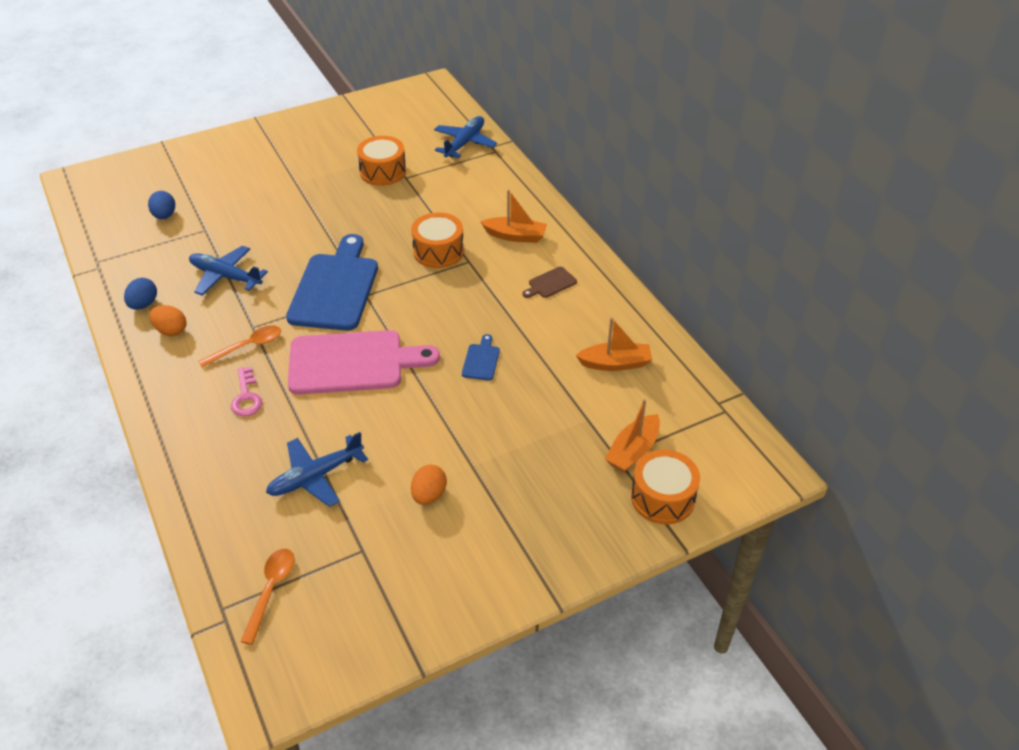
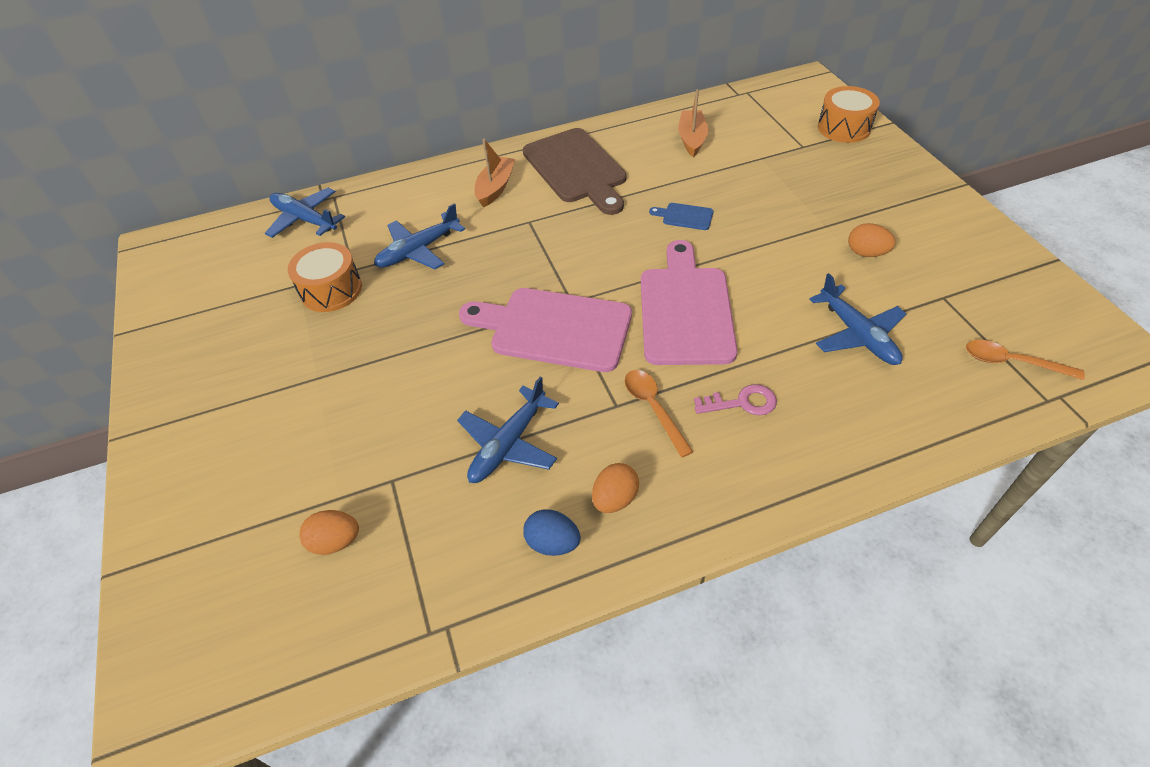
camera: 80 degrees left, 5 degrees up
blue egg [148,191,175,219] -> orange egg [299,510,359,555]
blue cutting board [286,234,378,331] -> pink cutting board [459,288,632,372]
orange drum [411,212,464,268] -> none
brown cutting board [522,267,577,298] -> brown cutting board [523,128,627,215], size x2.41
orange boat [605,399,660,473] -> none
none -> blue plane [374,203,465,269]

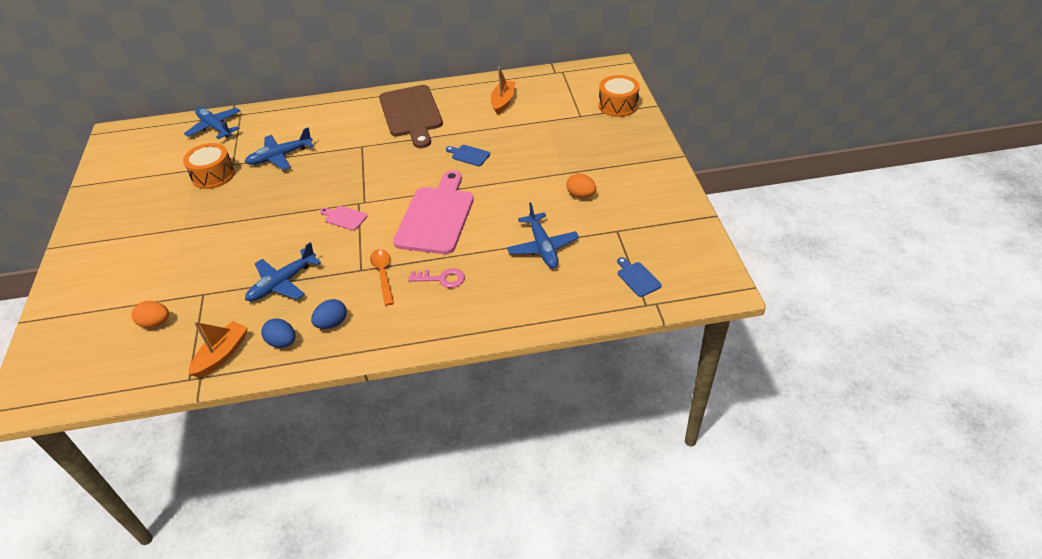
camera: 10 degrees right, 5 degrees down
pink cutting board [459,288,632,372] -> pink cutting board [320,206,367,231], size x0.42
orange boat [475,139,515,207] -> orange boat moved to [189,321,248,378]
orange egg [592,463,639,513] -> blue egg [311,299,347,329]
orange spoon [966,340,1085,380] -> blue cutting board [617,257,662,297]

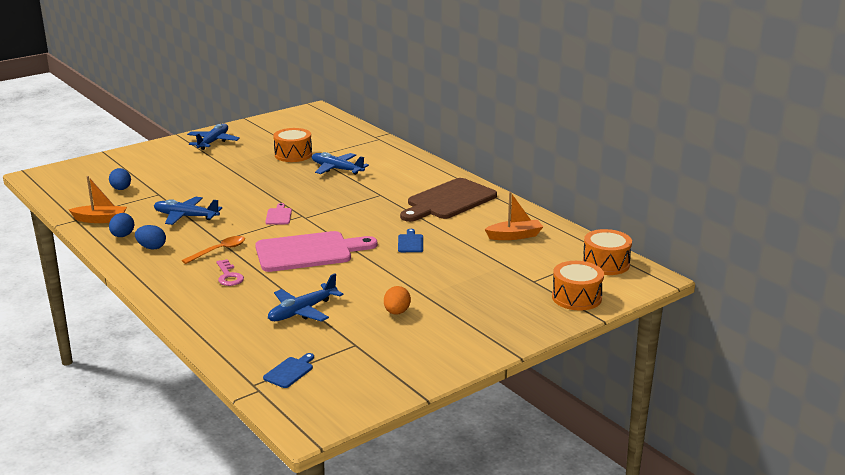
camera: 60 degrees right, 20 degrees down
orange egg [132,301,169,328] -> blue egg [109,168,131,190]
blue plane [184,107,241,139] -> blue plane moved to [187,124,240,150]
none -> orange drum [583,229,632,275]

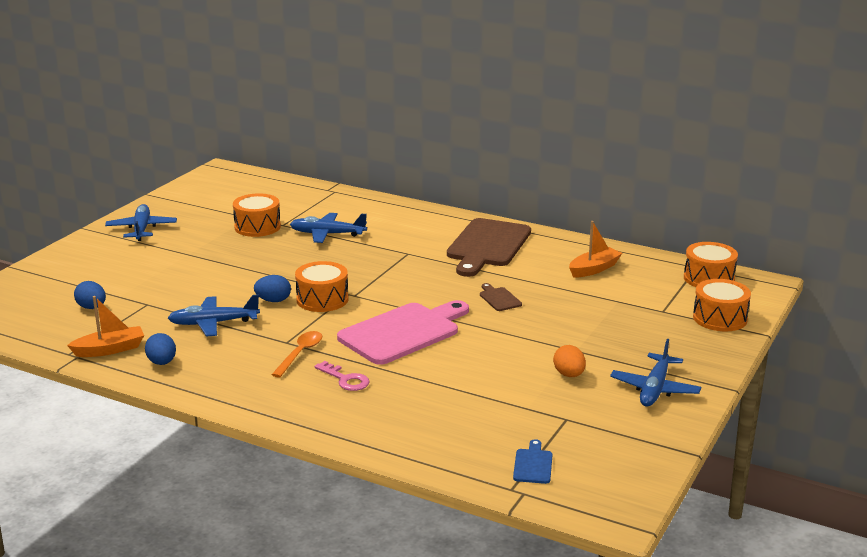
camera: 25 degrees left, 0 degrees up
blue egg [135,225,166,249] -> blue egg moved to [254,275,291,302]
pink cutting board [265,203,292,225] -> orange drum [295,261,348,312]
blue plane [268,273,344,322] -> blue plane moved to [610,339,701,407]
blue cutting board [398,229,423,252] -> brown cutting board [480,283,522,311]

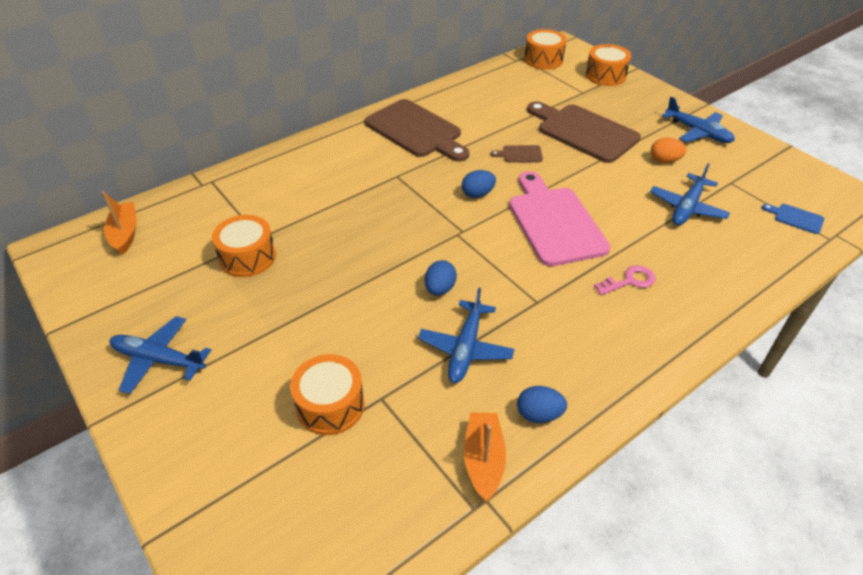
camera: 65 degrees left, 20 degrees up
blue egg [74,281,106,309] -> blue egg moved to [462,170,496,198]
orange spoon [271,331,323,377] -> none
blue plane [290,213,367,243] -> blue plane moved to [650,163,730,225]
orange drum [295,261,348,312] -> orange drum moved to [290,354,365,435]
orange boat [569,221,622,278] -> orange boat moved to [101,191,137,255]
none -> brown cutting board [527,101,641,163]

